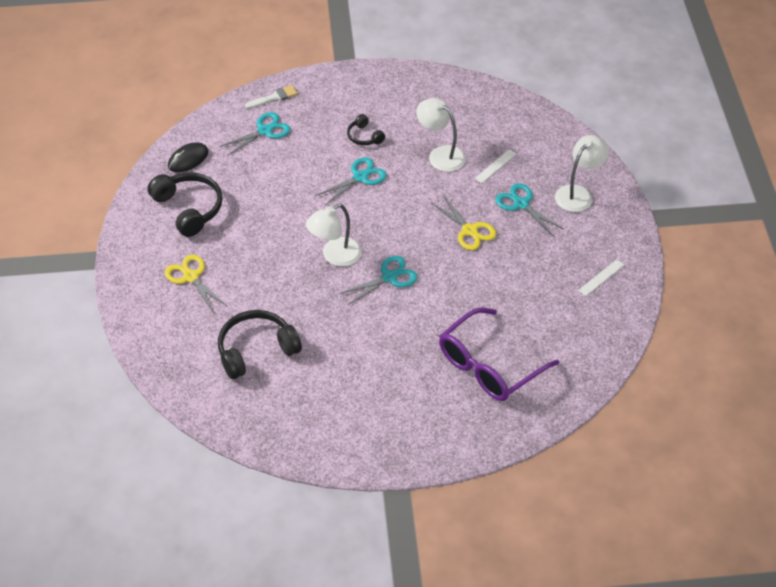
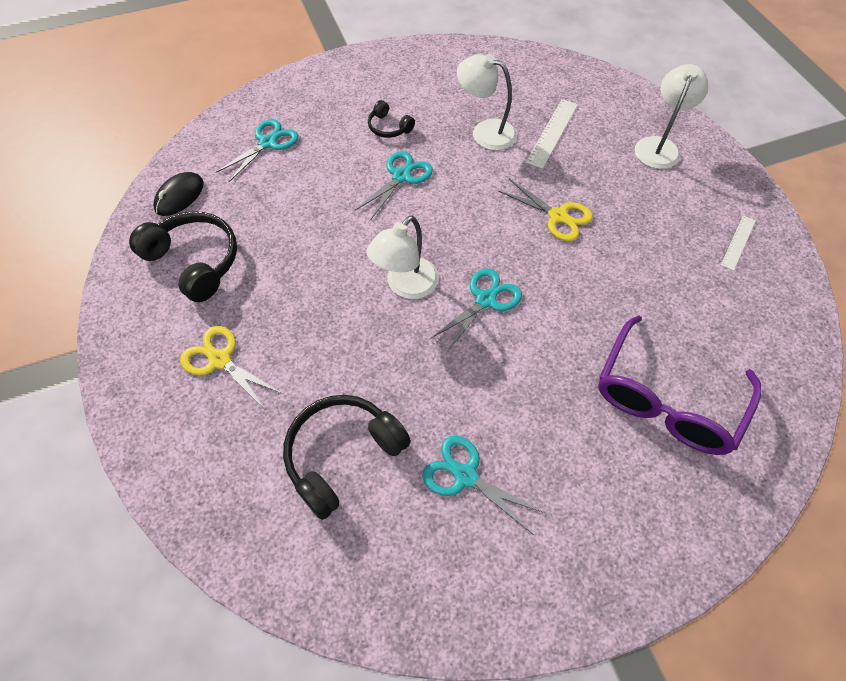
camera: 15 degrees left, 10 degrees up
white brush [245,85,298,109] -> none
white ruler [474,149,516,183] -> white ruler [526,99,578,169], size x1.54
turquoise scissors [495,183,563,236] -> turquoise scissors moved to [422,436,545,535]

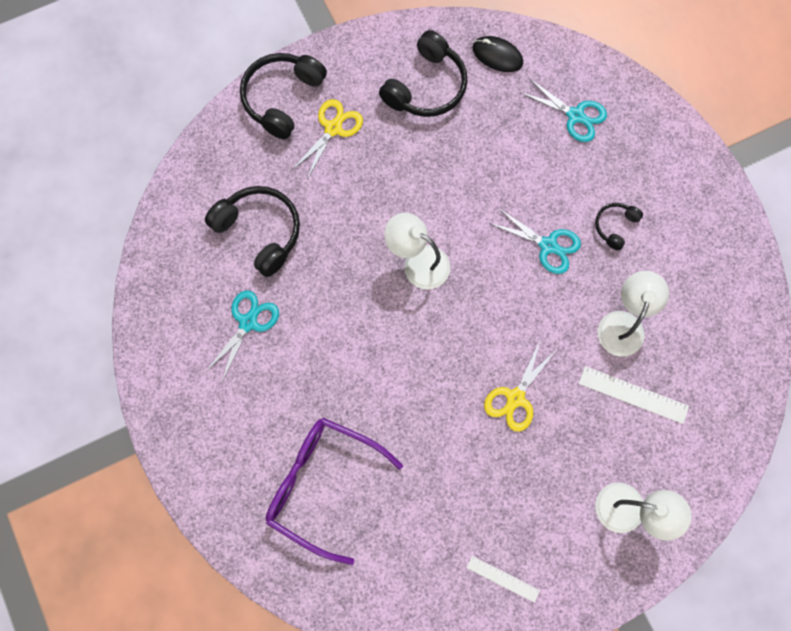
camera: 85 degrees right, 15 degrees up
turquoise scissors [430,268,522,352] -> none
none -> black headphones [240,53,327,139]

